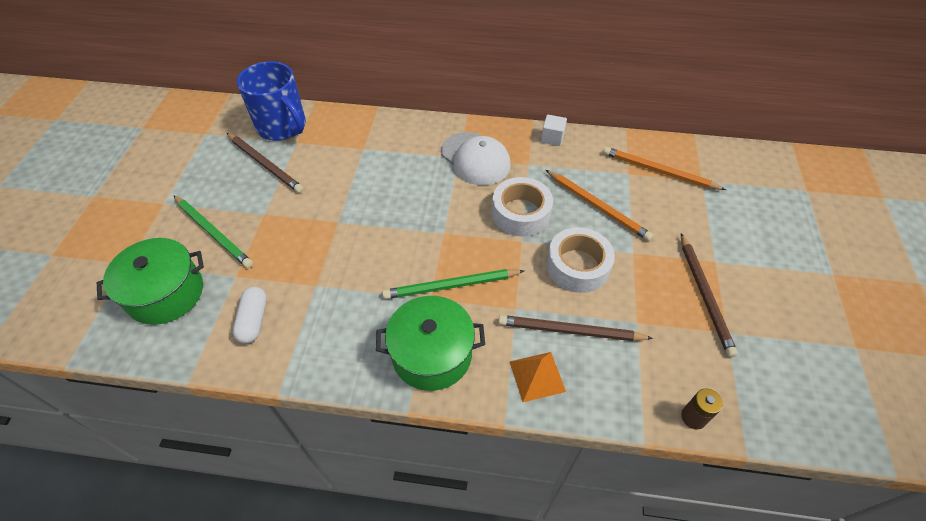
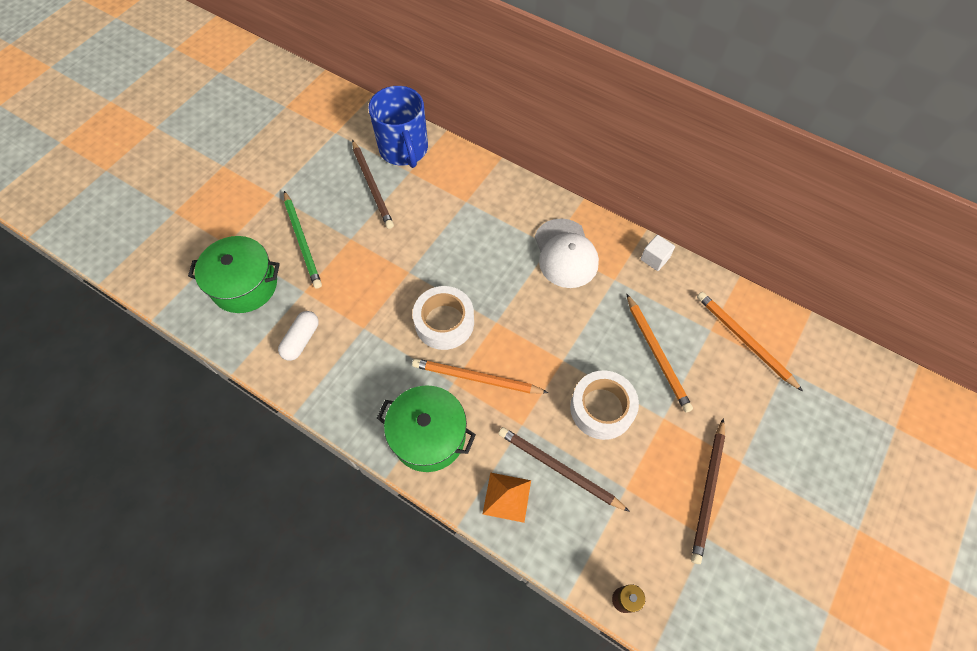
camera: 25 degrees right, 10 degrees up
green pencil [382,269,524,299] -> orange pencil [412,358,548,394]
white tape [492,177,553,236] -> white tape moved to [413,286,474,350]

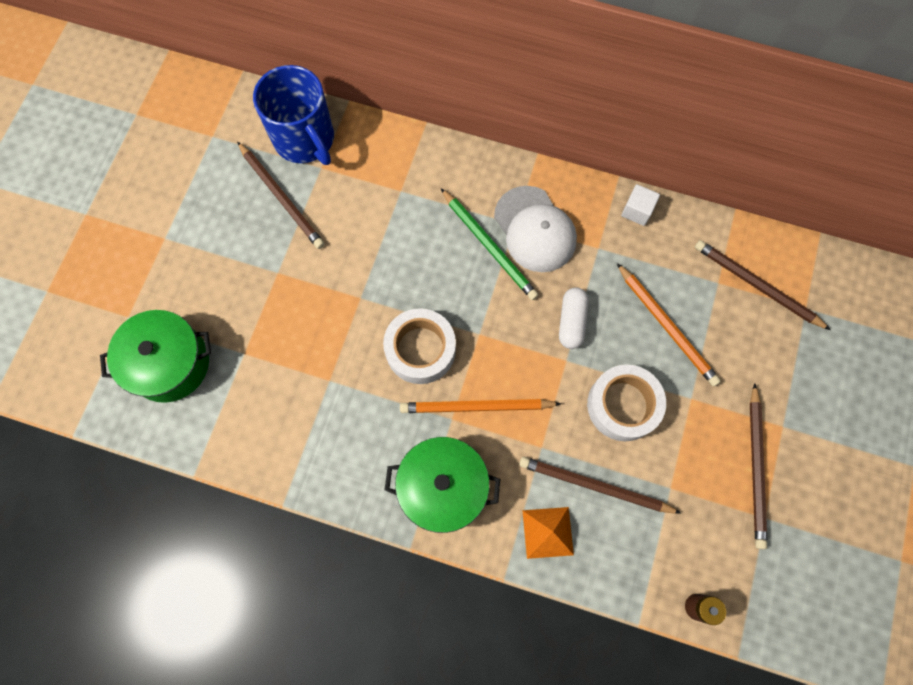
camera: 15 degrees left, 10 degrees up
white capsule [278,311,319,361] -> white capsule moved to [559,288,589,349]
green pencil [284,191,322,288] -> green pencil moved to [441,189,539,300]
orange pencil [697,292,803,391] -> brown pencil [695,240,830,330]

